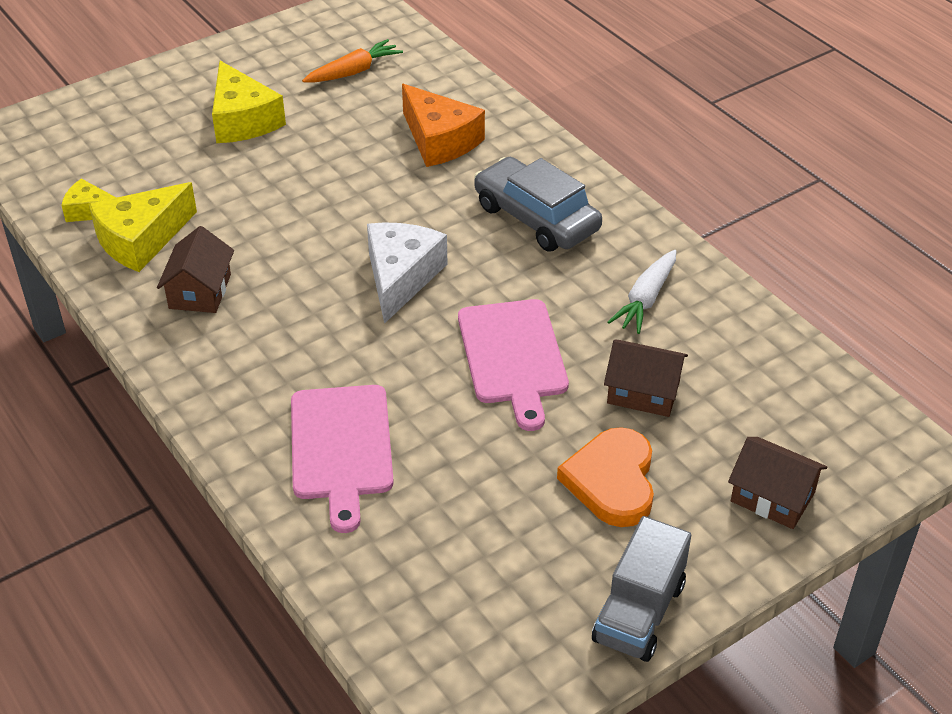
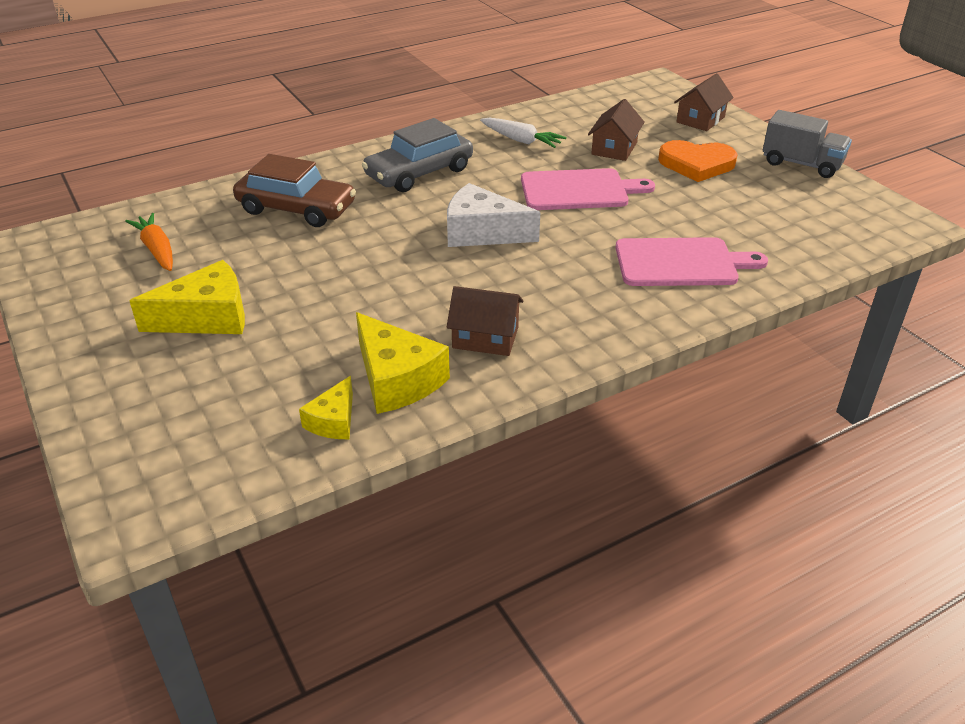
camera: 85 degrees left, 5 degrees down
orange cheese [402,84,485,167] -> brown car [233,154,356,227]

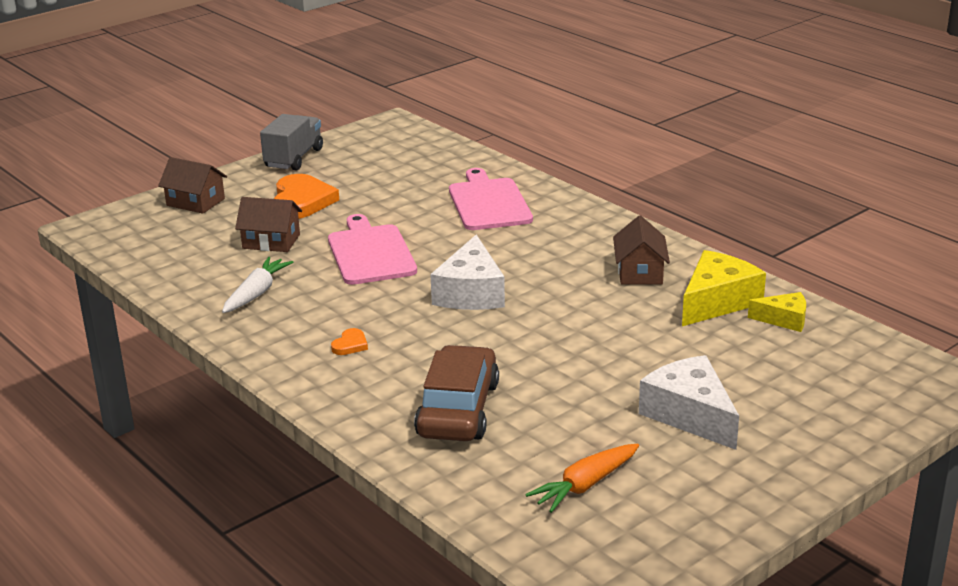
camera: 100 degrees left, 10 degrees down
yellow cheese [129,260,245,334] -> white cheese [639,355,739,450]
grey car [362,118,473,192] -> orange heart [331,328,368,355]

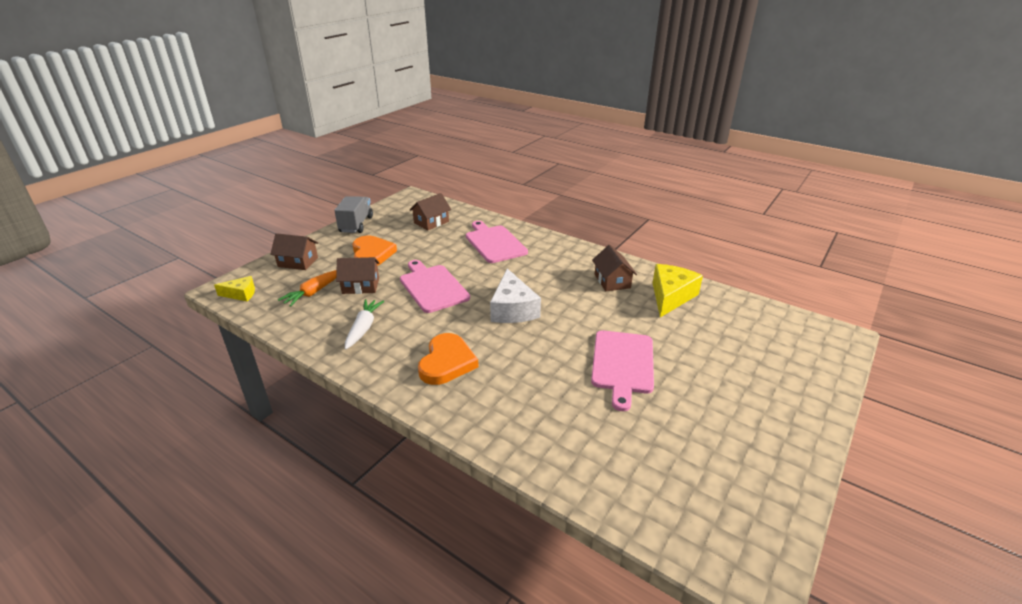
camera: 15 degrees left, 5 degrees up
orange heart [331,328,368,355] -> orange heart [418,333,479,385], size x2.22
brown car [414,345,499,441] -> none
orange carrot [525,444,639,513] -> orange carrot moved to [278,270,337,307]
white cheese [639,355,739,450] -> none
yellow cheese [748,292,806,332] -> yellow cheese moved to [214,276,255,301]
none -> brown house [410,193,451,230]
none -> pink cutting board [591,330,654,411]

